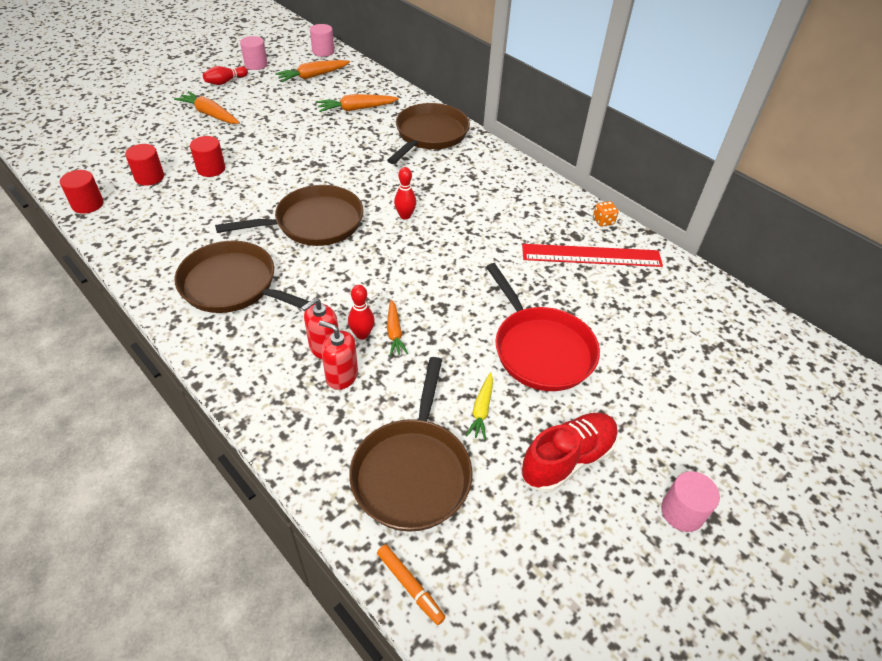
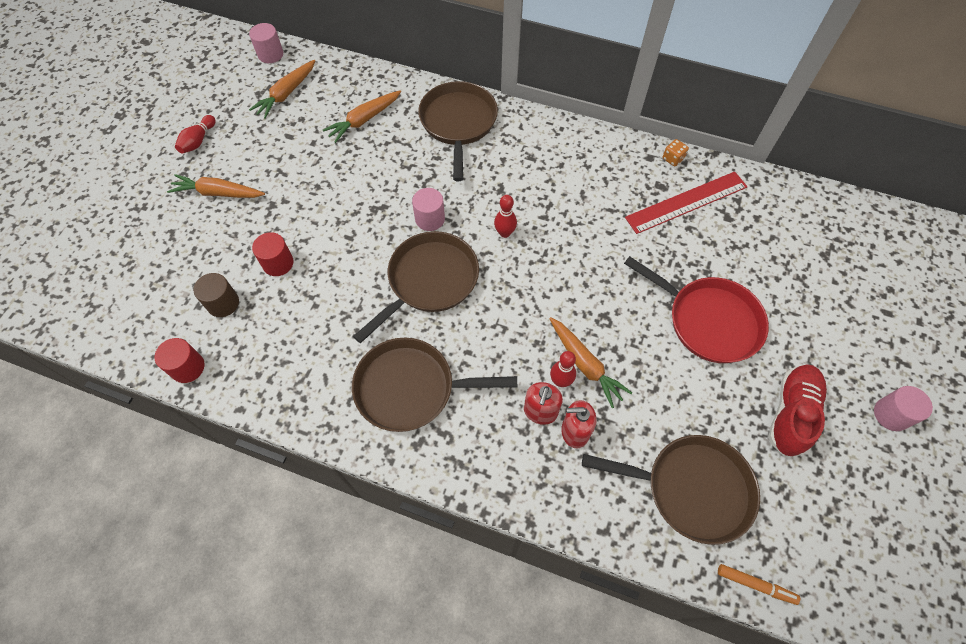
camera: 25 degrees left, 15 degrees up
red cylinder [125,144,164,186] -> brown cylinder [193,273,239,317]
pink cylinder [240,36,268,70] -> pink cylinder moved to [412,188,445,231]
brown pan [349,357,473,532] -> brown pan turned 60 degrees counterclockwise [582,435,760,545]
orange carrot [387,300,408,356] -> orange carrot [549,317,632,408], size x1.56
yellow carrot [466,372,493,440] -> none

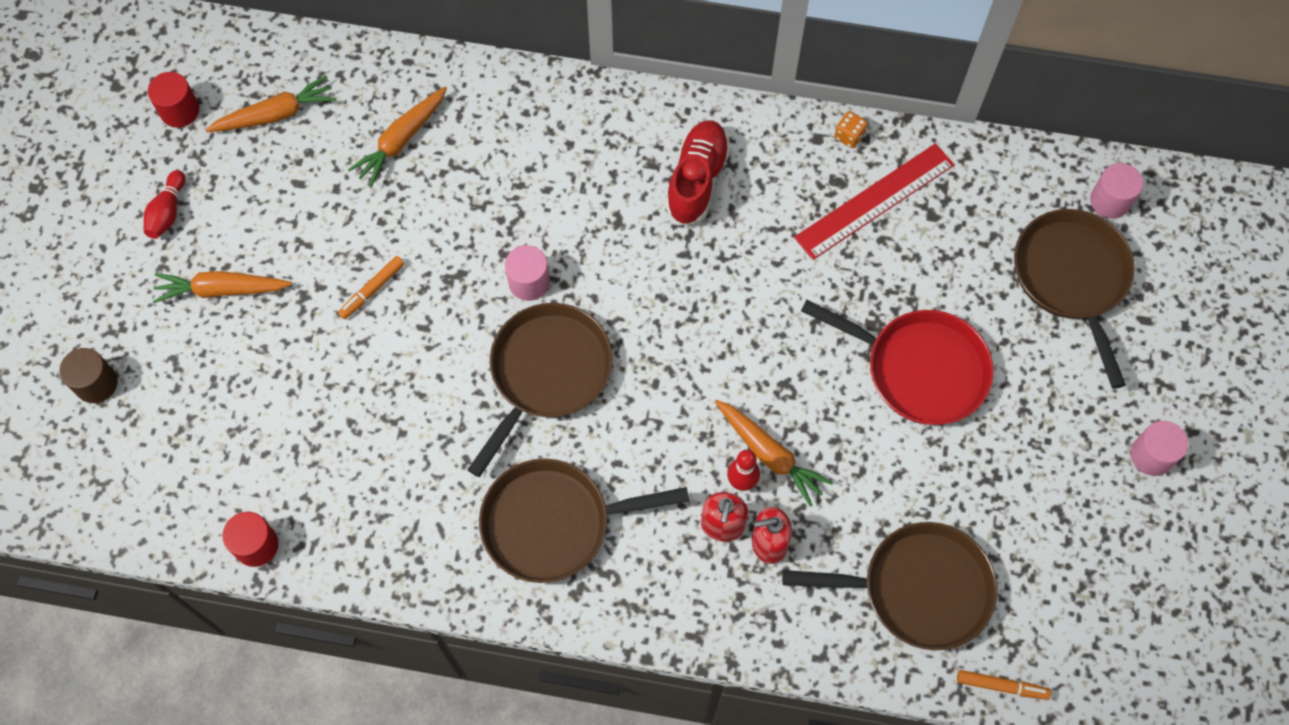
camera: 10 degrees left, 5 degrees up
brown cylinder [193,273,239,317] -> brown cylinder moved to [59,348,118,403]
pink cylinder [249,23,283,63] -> pink cylinder moved to [1090,163,1143,219]
orange carrot [249,60,315,119] -> orange carrot turned 135 degrees counterclockwise [206,76,336,132]
red cylinder [252,232,293,276] -> red cylinder moved to [148,72,199,128]
brown pan [418,81,498,181] -> brown pan moved to [1014,209,1135,389]
red bowling pin [494,195,517,238] -> none
red shoe [768,364,827,456] -> red shoe moved to [665,120,731,225]
none -> orange marker [338,256,405,319]

